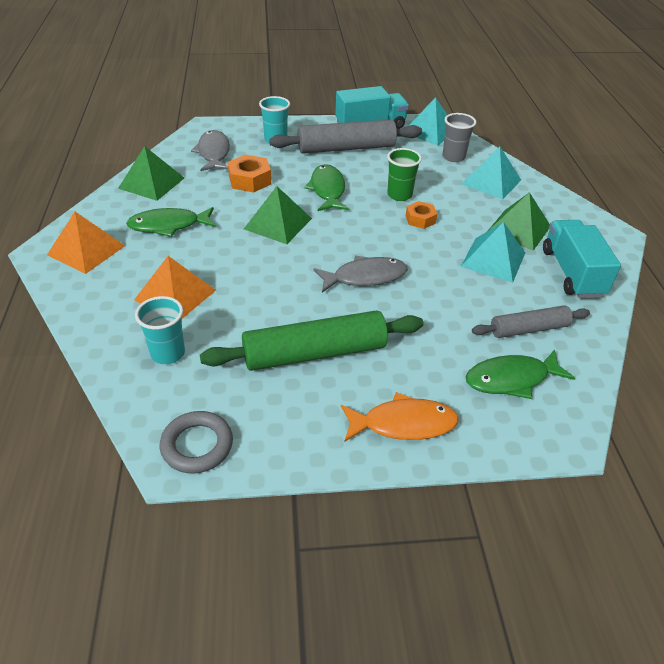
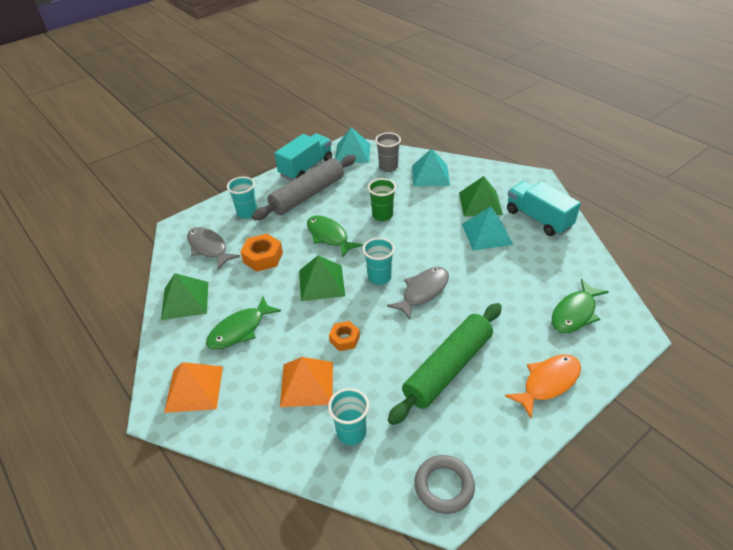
camera: 30 degrees left, 0 degrees up
orange nut [406,201,437,229] -> orange nut moved to [329,321,360,351]
grey rolling pin [472,305,590,338] -> none
none -> turquoise cup [363,238,395,285]

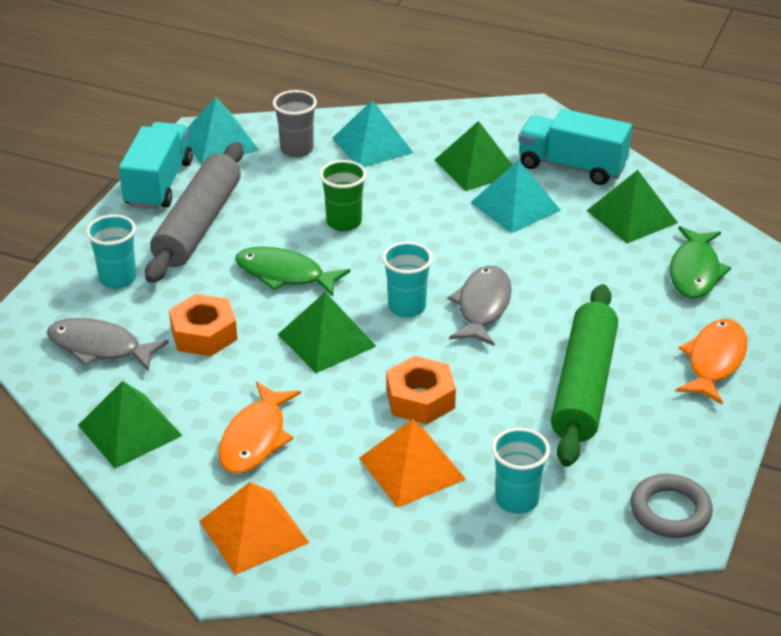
camera: 30 degrees left, 5 degrees down
green fish [206,297,281,349] -> orange fish [218,382,301,474]
orange nut [329,321,360,351] -> orange nut [386,356,456,424], size x1.52
none -> green pyramid [586,170,678,243]

